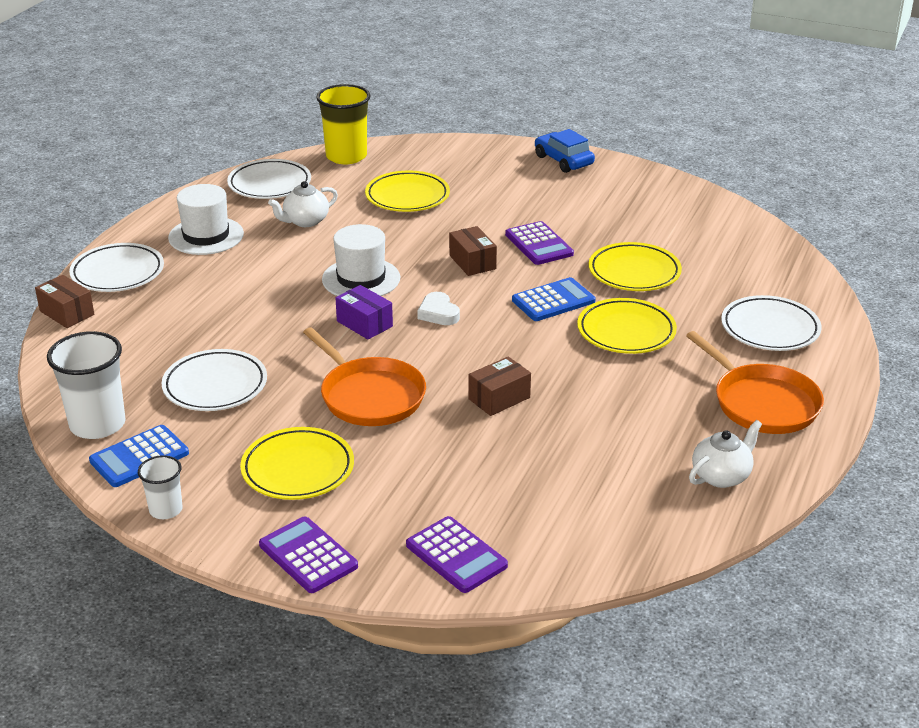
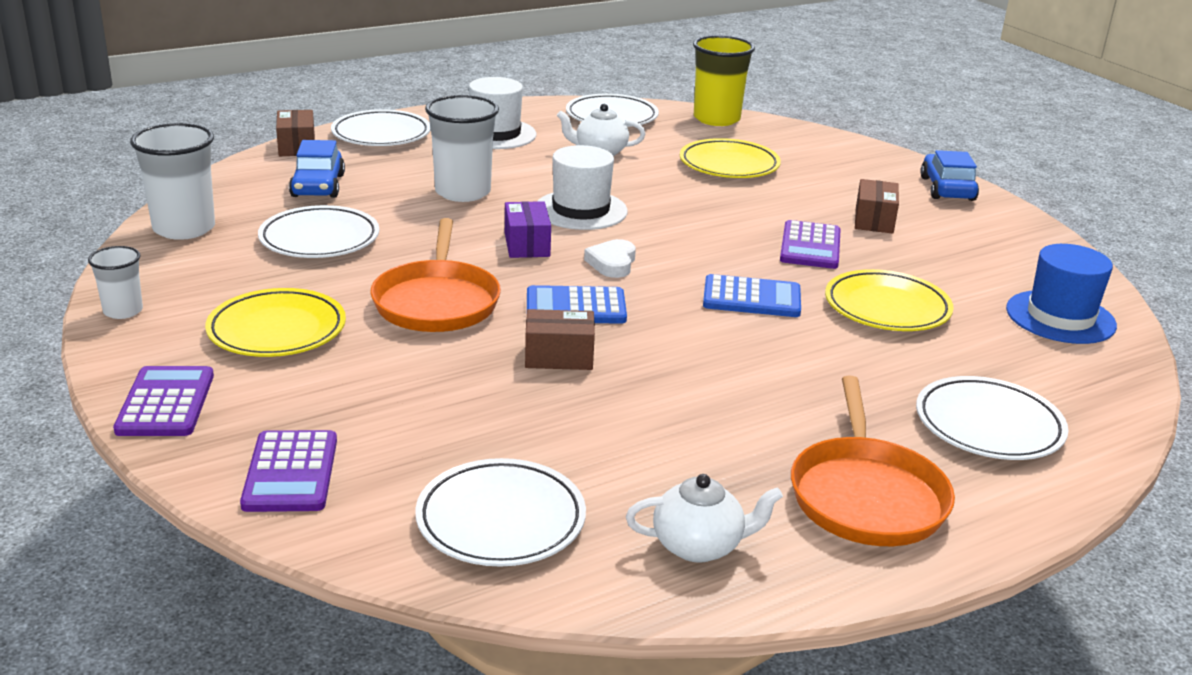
camera: 35 degrees right, 5 degrees down
blue calculator [89,425,189,487] -> blue calculator moved to [527,285,627,324]
brown box [449,226,497,276] -> brown box moved to [855,179,899,234]
yellow plate [577,298,677,354] -> none
none -> blue car [289,140,345,198]
none -> white plate [415,458,586,567]
none -> white cup [425,95,499,202]
none -> blue hat [1006,244,1117,344]

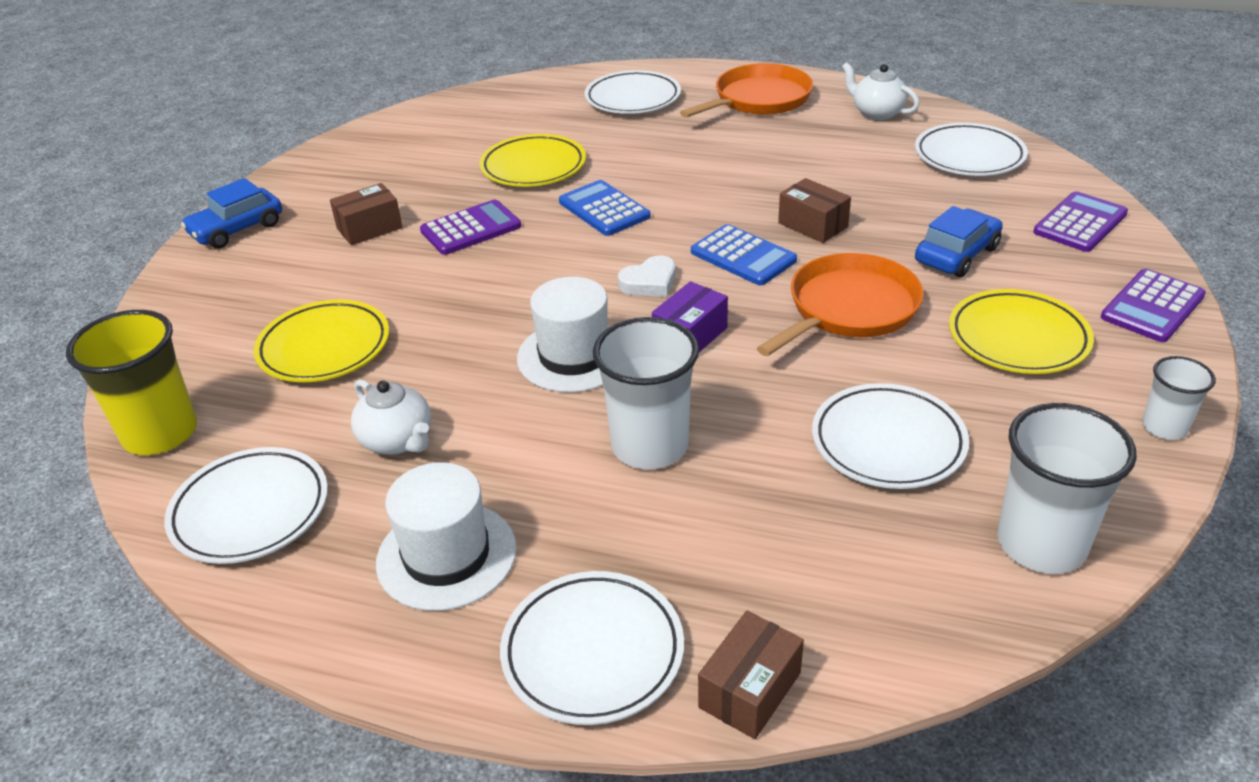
camera: 130 degrees left, 10 degrees up
blue car [289,140,345,198] -> blue car moved to [915,206,1003,277]
blue hat [1006,244,1117,344] -> none

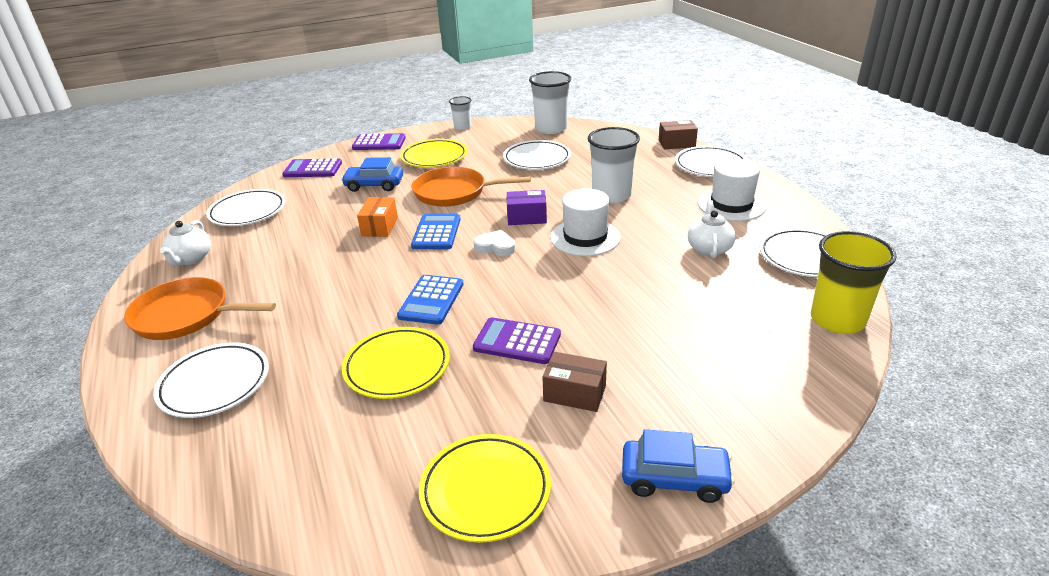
camera: 130 degrees left, 5 degrees down
yellow plate [254,300,389,382] -> yellow plate moved to [419,434,551,543]
brown box [778,178,851,243] -> orange box [357,197,398,237]

